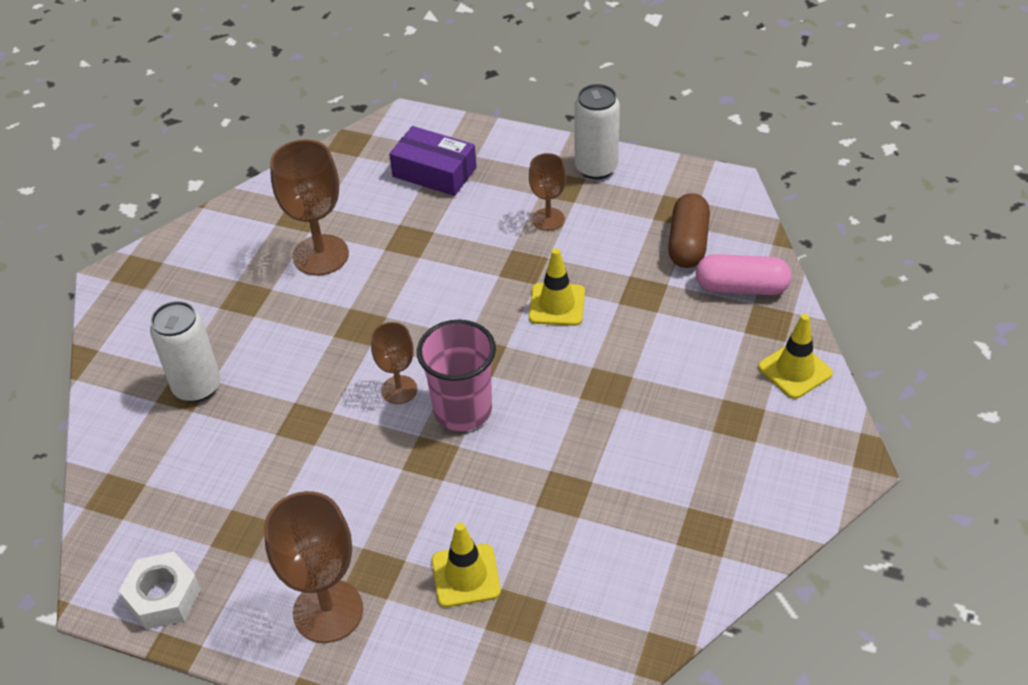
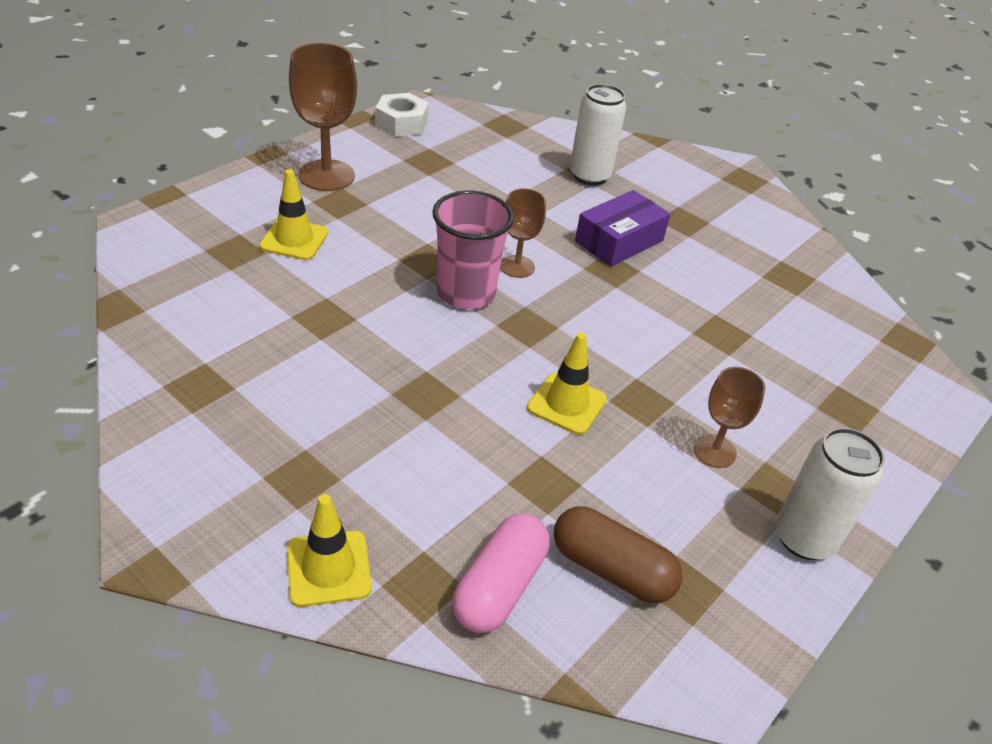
camera: 105 degrees right, 5 degrees down
brown goblet [270,139,349,276] -> none
purple box [389,126,476,196] -> purple box moved to [575,190,670,267]

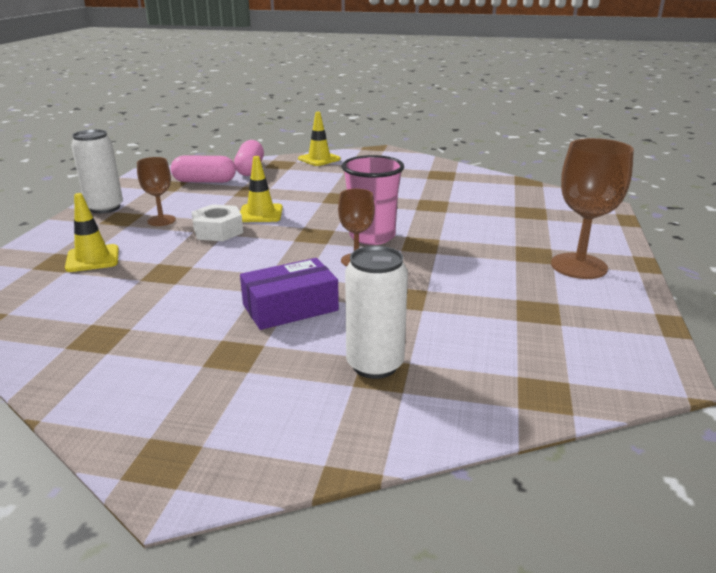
camera: 155 degrees right, 15 degrees down
yellow traffic cone [259,169,328,260] -> yellow traffic cone moved to [65,193,119,272]
white nut [375,93,429,137] -> white nut moved to [191,204,243,241]
brown capsule [554,506,682,603] -> pink capsule [171,155,236,183]
purple box [575,190,670,267] -> purple box turned 45 degrees clockwise [240,258,339,330]

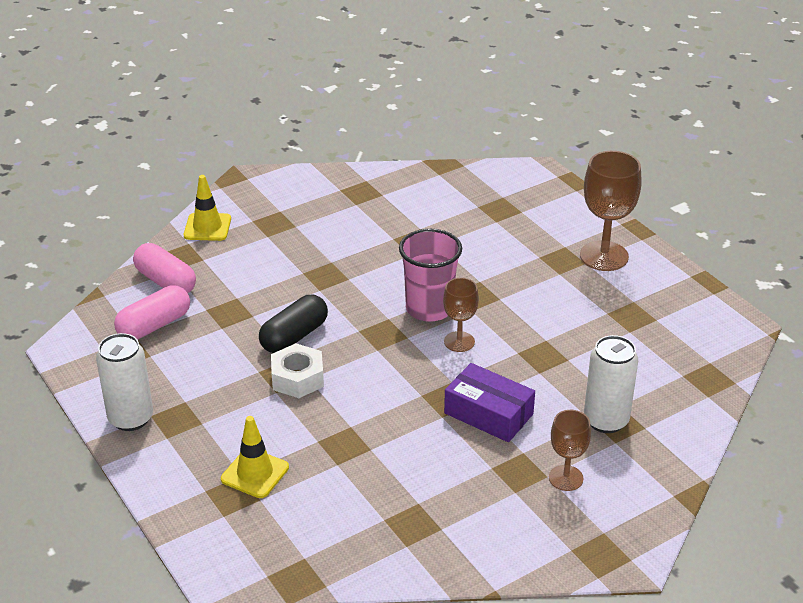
camera: 45 degrees left, 10 degrees up
brown goblet [137,157,176,226] -> brown goblet moved to [549,410,591,491]
yellow traffic cone [240,156,283,222] -> black capsule [259,295,328,353]
purple box [240,258,339,330] -> purple box turned 75 degrees counterclockwise [444,363,535,442]

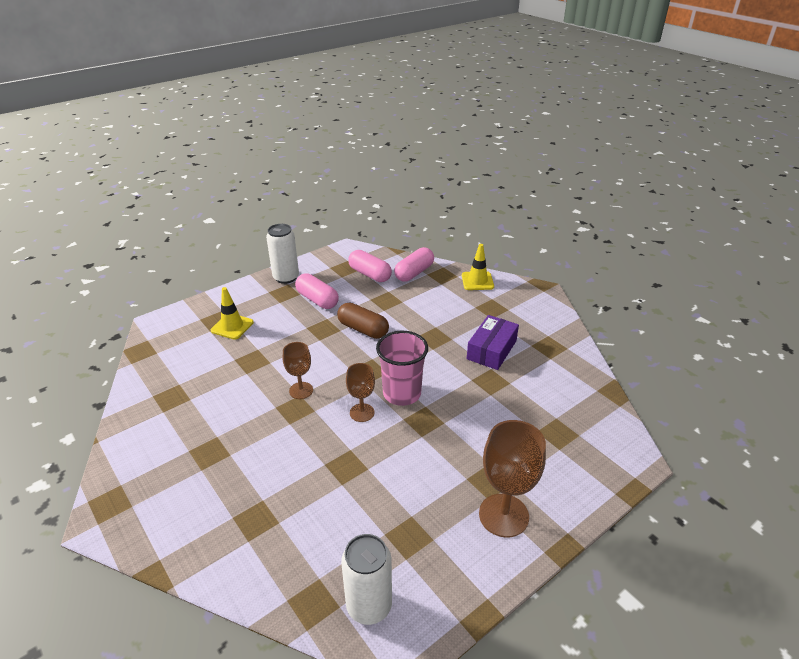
camera: 85 degrees right, 0 degrees up
black capsule [259,295,328,353] -> brown capsule [337,303,389,339]
white nut [271,343,324,398] -> none
purple box [444,363,535,442] -> purple box moved to [467,315,519,370]
brown goblet [549,410,591,491] -> brown goblet moved to [283,342,313,399]
white can [584,335,638,433] -> white can moved to [341,534,392,625]
none -> pink capsule [295,273,339,309]

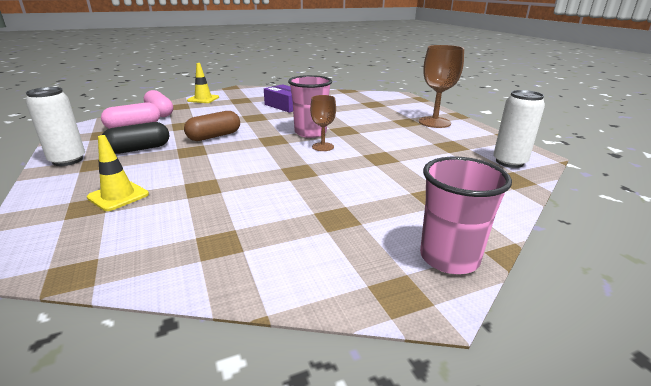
camera: 75 degrees left, 10 degrees down
brown goblet [283,342,313,399] -> none
pink capsule [295,273,339,309] -> black capsule [102,122,169,154]
none -> pink cup [420,157,512,274]

